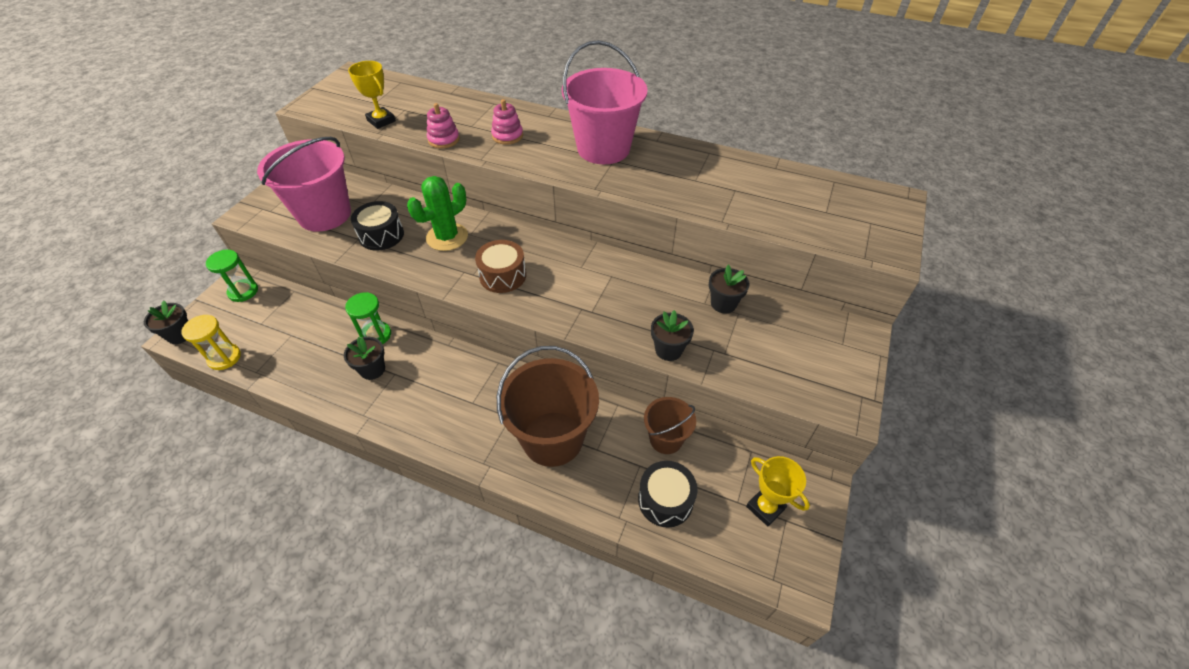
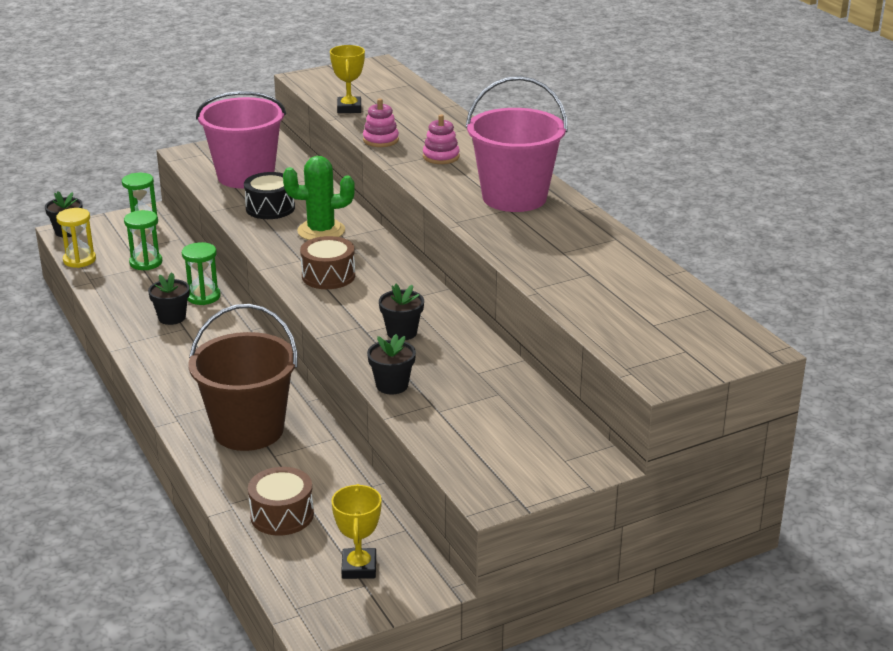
camera: 40 degrees right, 20 degrees down
black drum [638,461,698,528] -> brown drum [248,467,314,535]
brown bucket [644,397,696,454] -> none
black flower pot [709,265,750,313] -> black flower pot moved to [379,283,424,340]
none -> green hourglass [124,210,162,270]

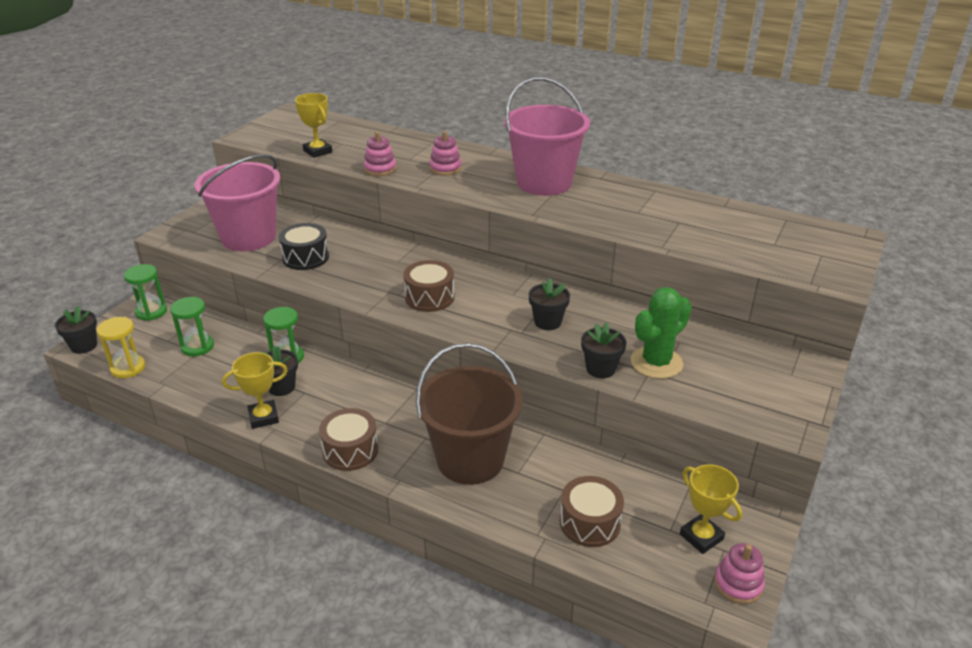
camera: 35 degrees left, 5 degrees up
green cactus [283,156,355,240] -> green cactus moved to [631,287,692,379]
none -> yellow trophy [222,352,288,429]
none -> brown drum [319,408,378,471]
none -> pink stacking toy [714,543,765,604]

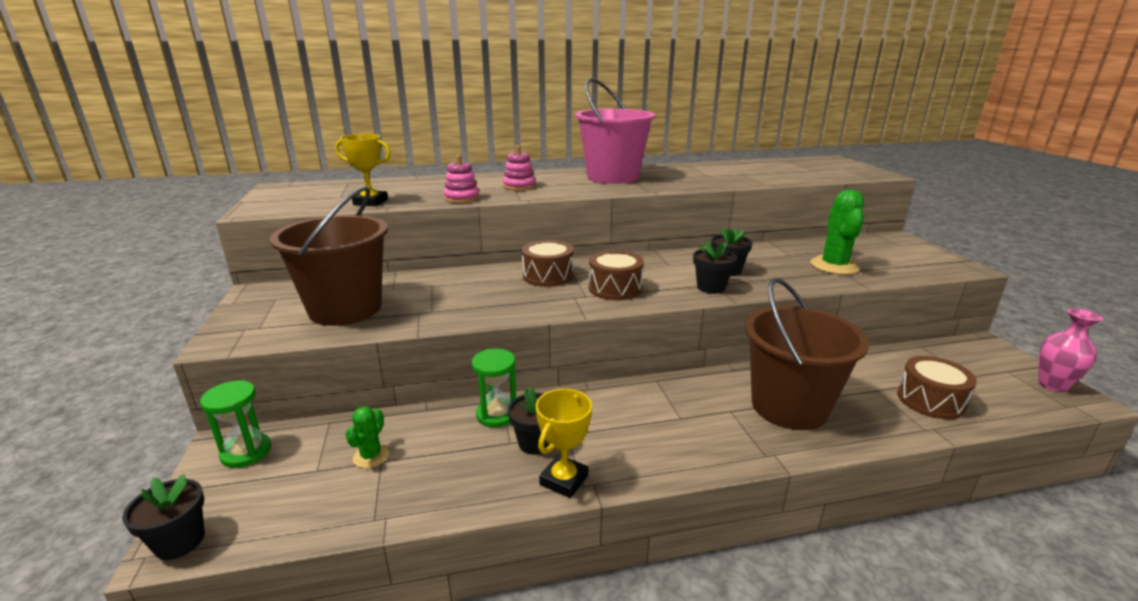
camera: 40 degrees left, 10 degrees down
yellow hourglass [97,317,145,378] -> none
green hourglass [170,297,214,356] -> green cactus [345,407,389,468]
pink bucket [195,154,280,251] -> brown bucket [269,186,388,326]
black drum [279,223,329,270] -> none
brown drum [319,408,378,471] -> brown drum moved to [522,240,574,287]
black flower pot [581,322,626,378] -> black flower pot moved to [693,241,737,294]
yellow trophy [680,464,742,554] -> none
pink stacking toy [714,543,765,604] -> pink vase [1039,308,1103,392]

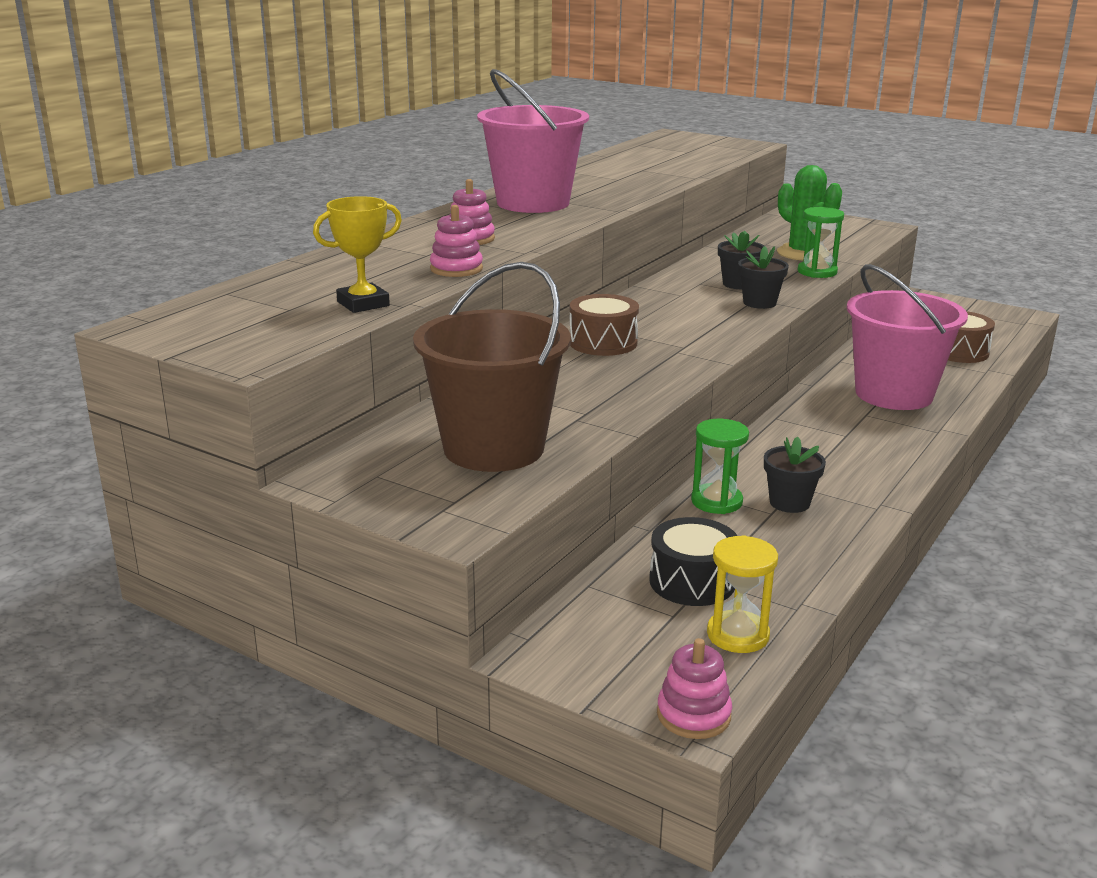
camera: 45 degrees left, 0 degrees up
black flower pot [122,474,205,560] -> pink stacking toy [657,638,732,739]
green hourglass [200,380,271,468] -> green hourglass moved to [798,207,844,278]
green cactus [345,407,389,468] -> black drum [649,517,737,606]
yellow trophy [536,389,592,498] -> none
brown drum [589,250,644,300] -> none
brown bucket [745,278,869,430] -> pink bucket [847,264,968,410]
pink vase [1039,308,1103,392] -> none
none -> yellow hourglass [707,535,778,653]

